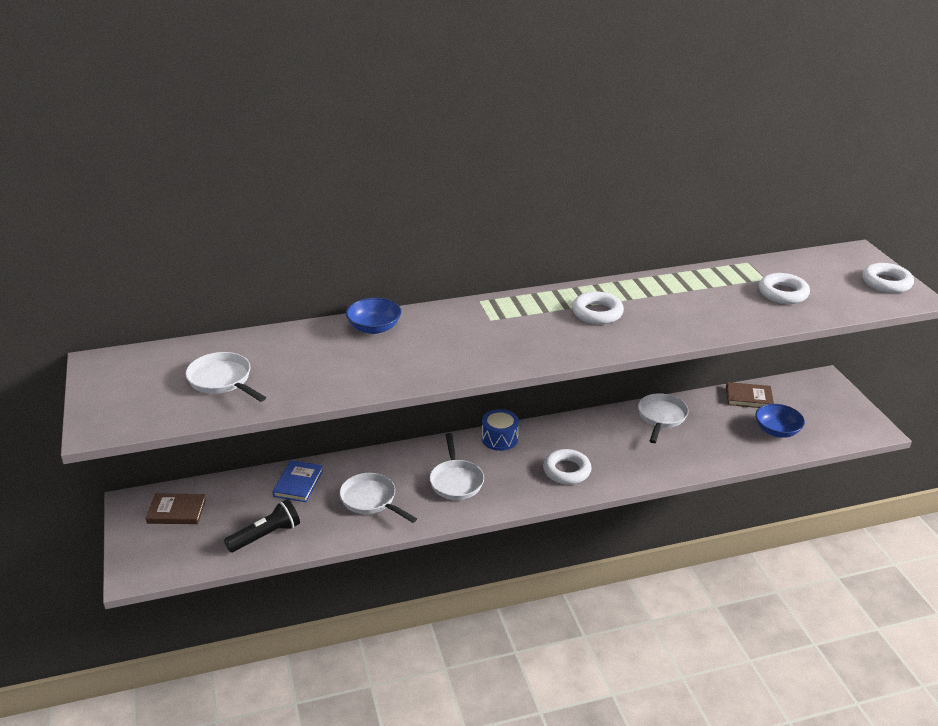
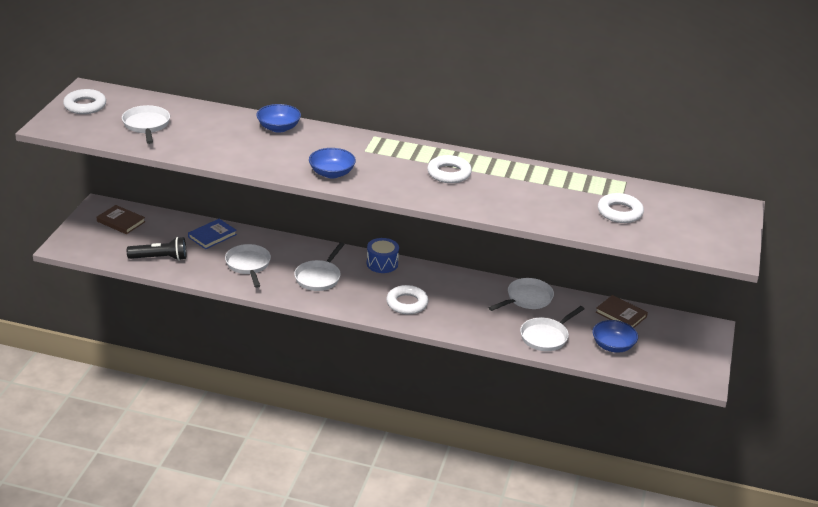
camera: 30 degrees right, 0 degrees up
white ring [863,263,914,293] -> white ring moved to [63,89,106,114]
none -> blue bowl [309,148,356,179]
none -> white pan [520,306,584,351]

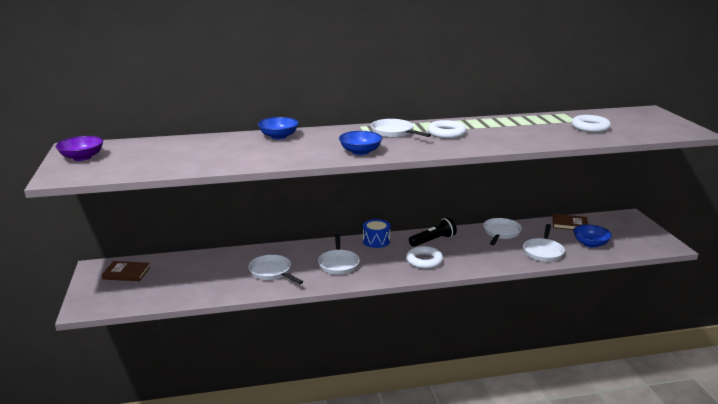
camera: 25 degrees left, 10 degrees down
white ring [63,89,106,114] -> purple bowl [56,136,103,161]
white pan [122,105,170,144] -> white pan moved to [371,119,431,138]
black flashlight [127,237,187,261] -> black flashlight moved to [409,218,457,247]
blue book [188,219,237,249] -> none

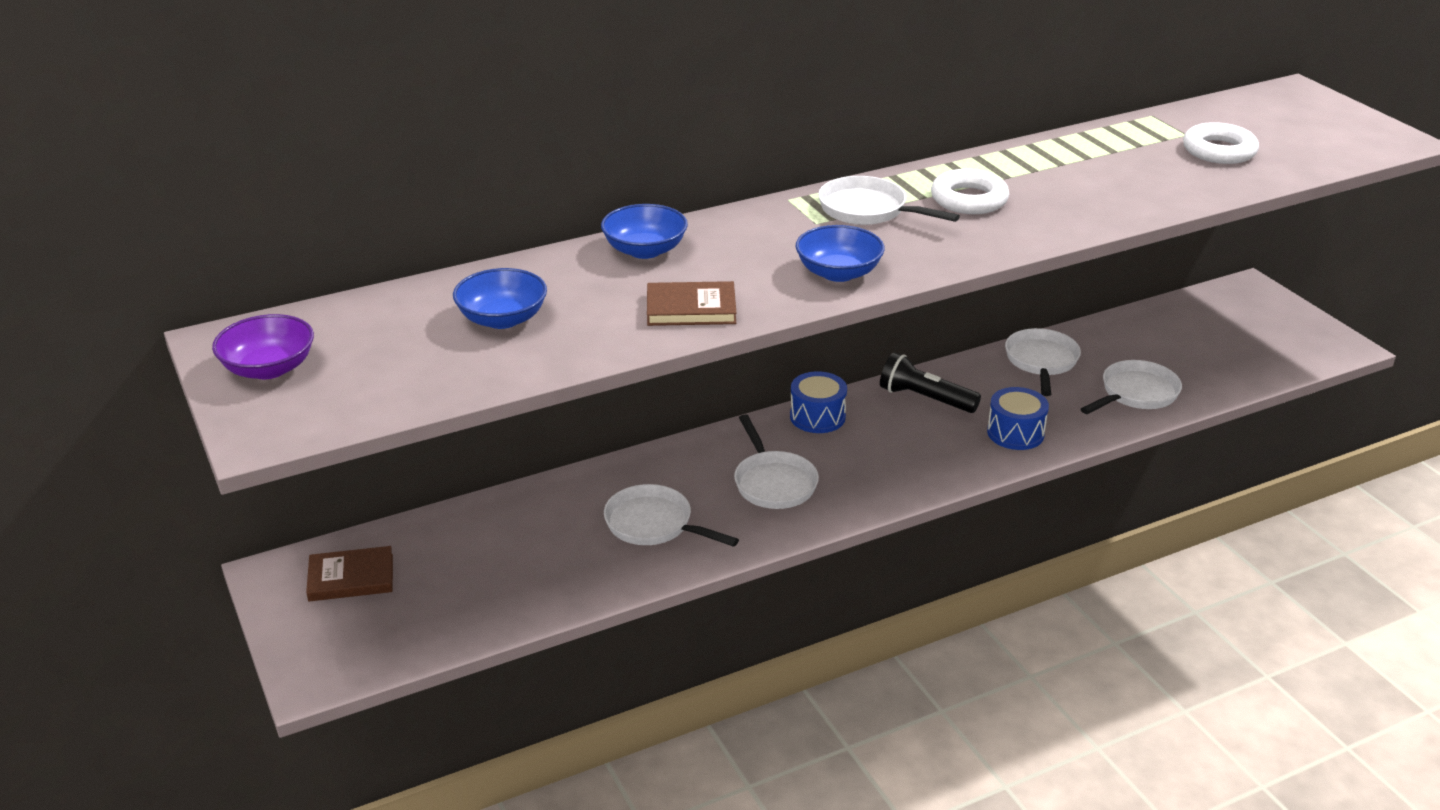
camera: 15 degrees left, 10 degrees up
white ring [406,246,443,269] -> none
black flashlight [409,218,457,247] -> black flashlight turned 105 degrees counterclockwise [880,353,981,413]
white pan [523,224,565,262] -> white pan turned 135 degrees counterclockwise [1081,360,1182,414]
brown book [552,214,588,230] -> brown book moved to [647,281,736,326]
blue bowl [573,224,612,248] -> blue bowl moved to [453,268,547,329]
none -> blue drum [987,387,1049,450]

